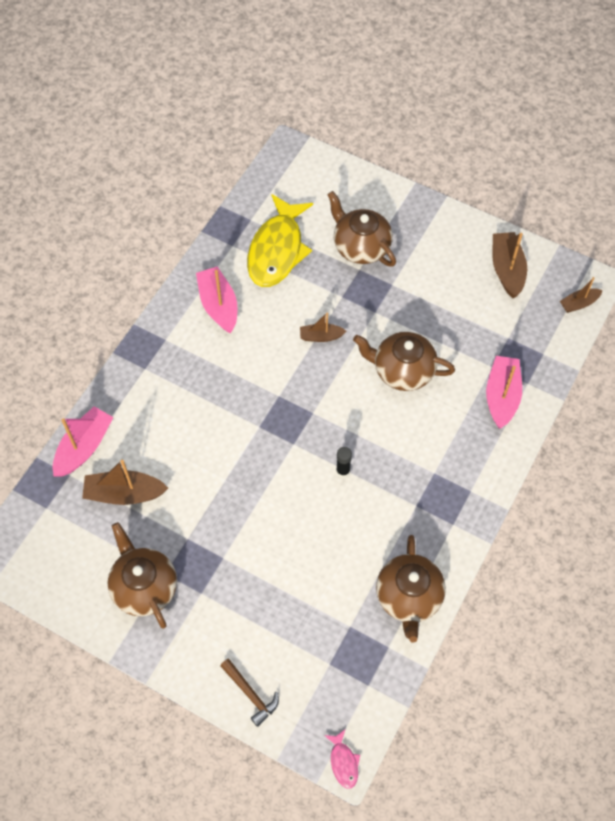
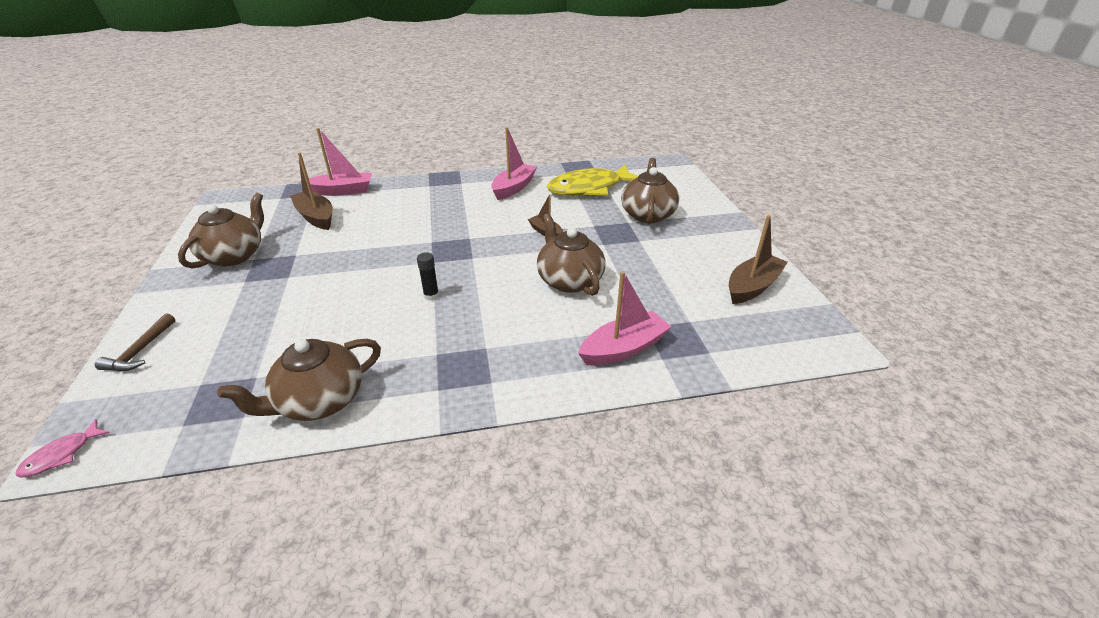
camera: 50 degrees right, 25 degrees down
brown boat [560,277,603,313] -> none

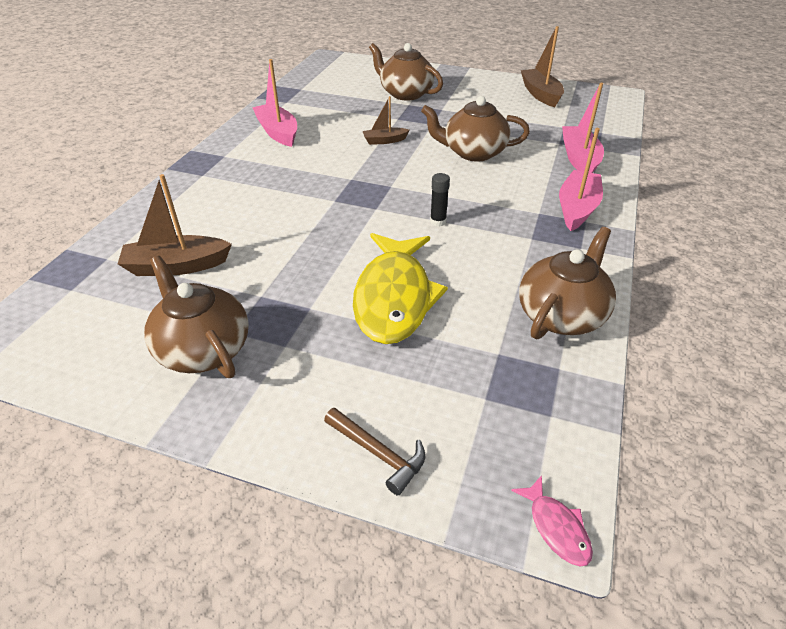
camera: 60 degrees left, 5 degrees up
brown teapot [218,339,381,421] -> brown teapot turned 135 degrees counterclockwise [519,227,616,339]
pink boat [309,128,372,196] -> pink boat moved to [559,128,603,231]
yellow fish [547,165,638,196] -> yellow fish moved to [353,233,448,344]

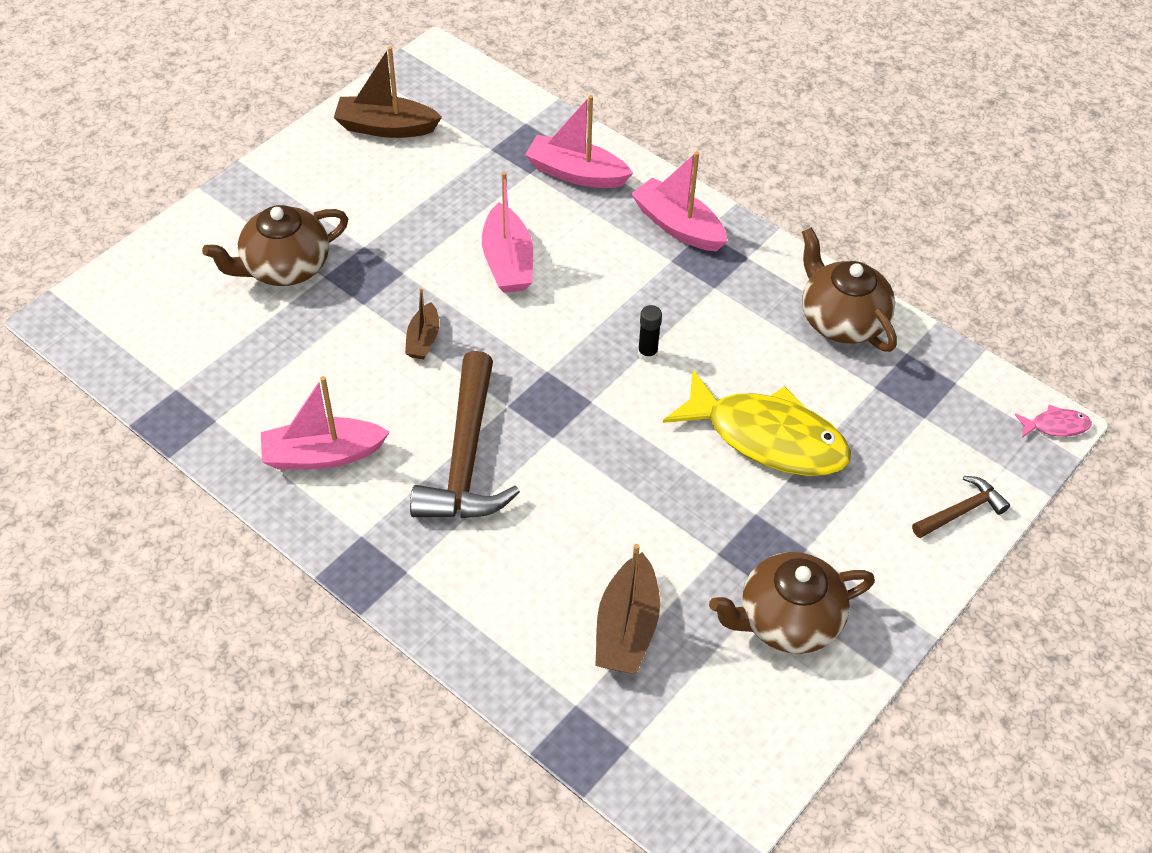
camera: 70 degrees left, 10 degrees up
brown teapot [421,96,530,162] -> pink boat [482,172,533,293]
none -> brown hammer [410,351,520,518]

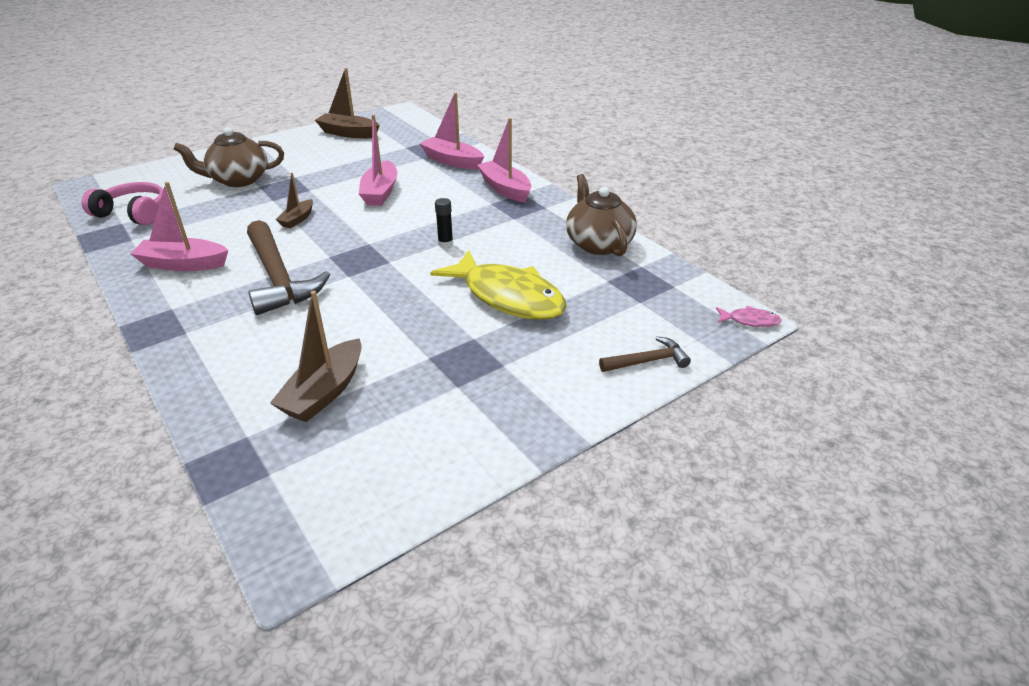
camera: 15 degrees right, 15 degrees down
brown hammer [410,351,520,518] -> brown hammer turned 45 degrees counterclockwise [247,220,330,315]
brown teapot [709,552,875,654] -> none
none -> pink headphones [81,182,163,225]

